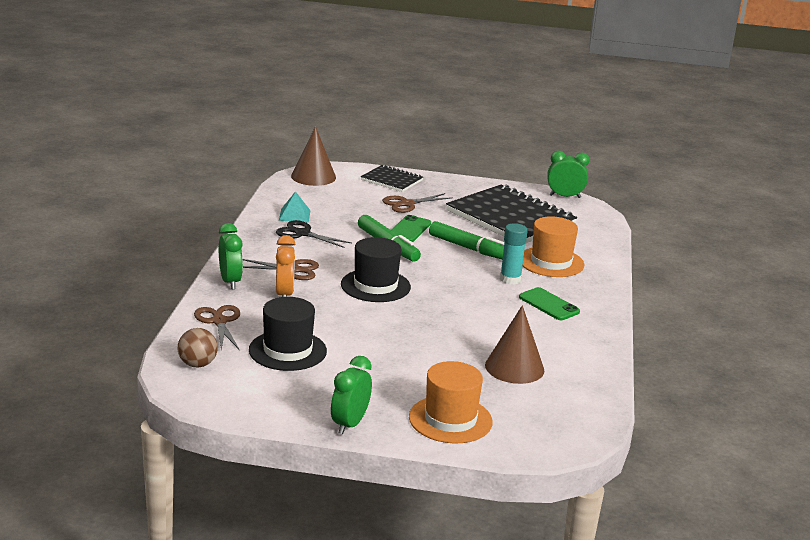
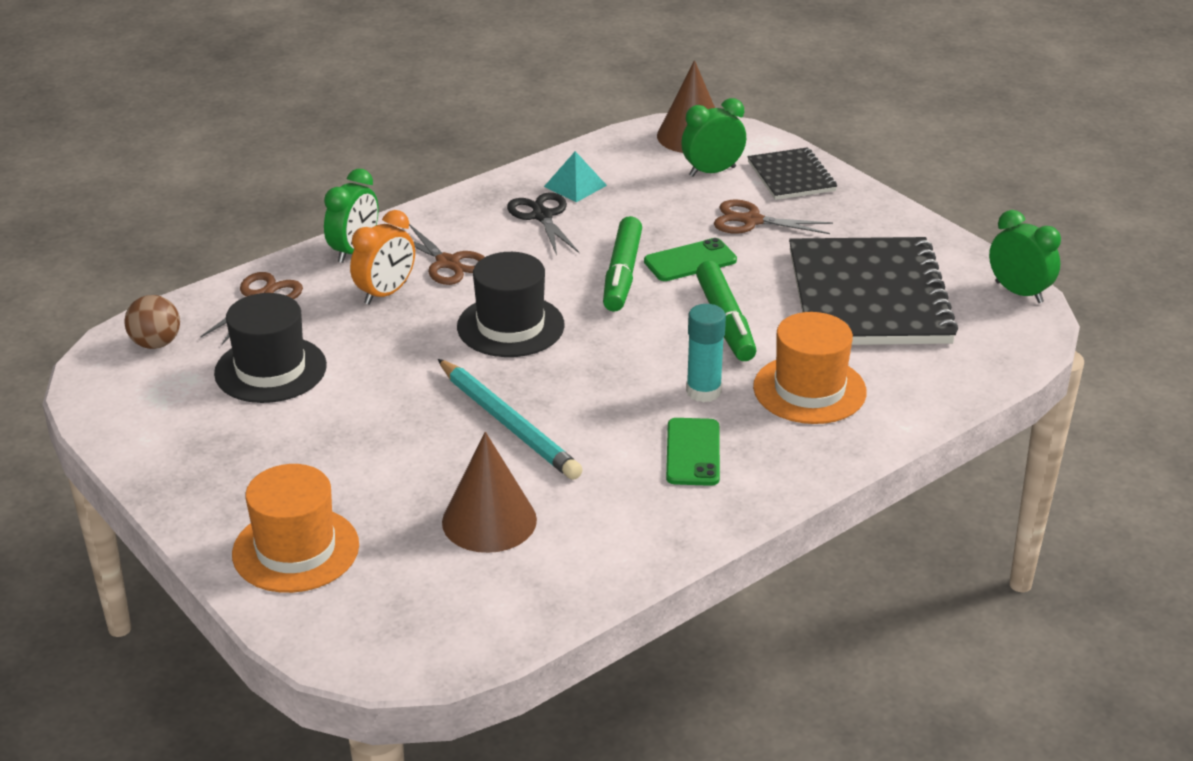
camera: 45 degrees right, 10 degrees up
green clock [331,356,372,435] -> green clock moved to [681,98,746,177]
none -> turquoise pencil [438,359,583,480]

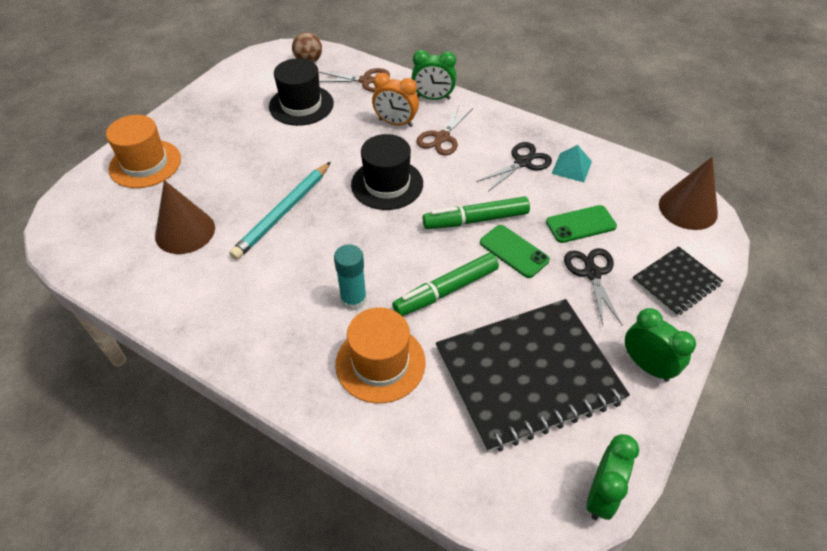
camera: 70 degrees right, 15 degrees up
green phone [666,418,720,486] -> green phone moved to [546,205,617,243]
green clock [681,98,746,177] -> green clock moved to [625,308,696,382]
brown scissors [714,199,833,234] -> black scissors [564,248,622,325]

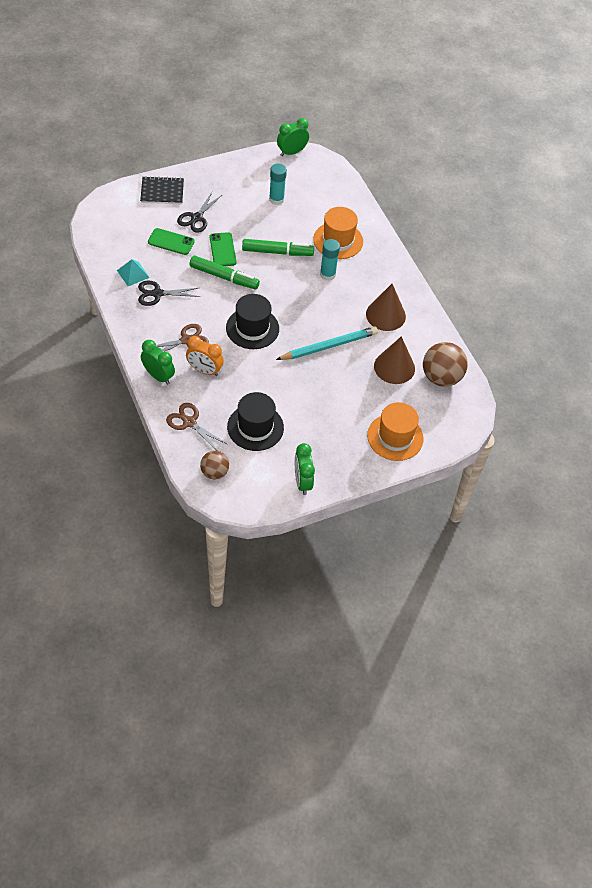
camera: 150 degrees left, 5 degrees up
orange clock [372,73,419,127] -> orange clock turned 150 degrees clockwise [186,336,224,376]
black notebook [436,299,630,453] -> turquoise glue stick [269,163,287,205]
green clock [625,308,696,382] -> green clock moved to [295,443,315,495]
brown cone [659,157,718,230] -> brown cone moved to [366,284,406,331]
none -> brown ball [423,342,468,387]

